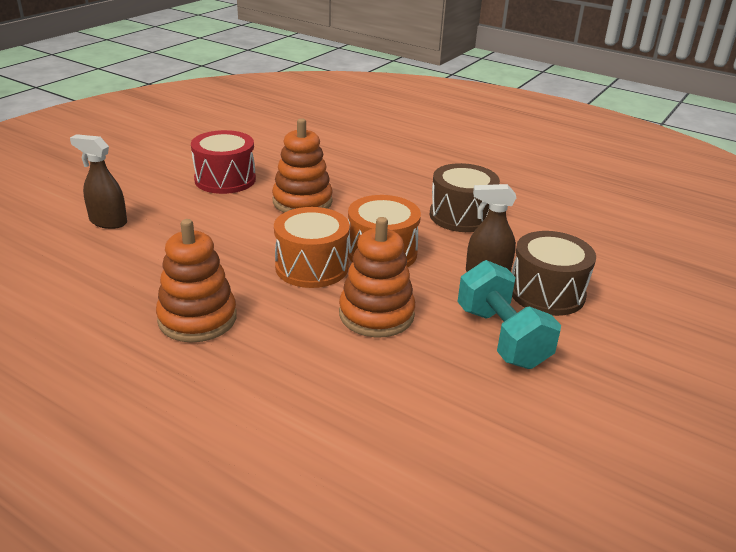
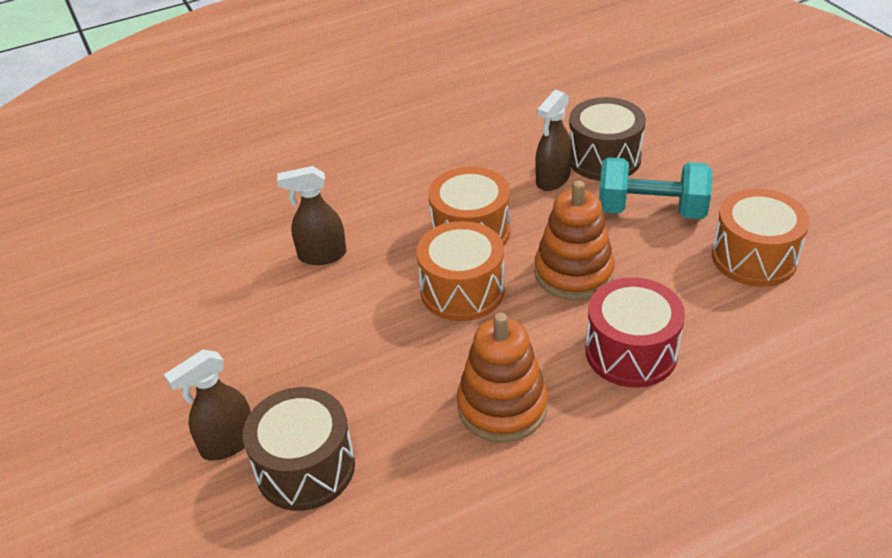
camera: 55 degrees left, 10 degrees up
red drum [191,130,256,194] -> red drum moved to [585,277,685,388]
orange stacking toy [272,118,333,213] -> brown spray bottle [277,166,346,265]
brown drum [430,163,500,232] -> brown drum moved to [243,387,355,511]
none -> orange drum [712,189,810,287]

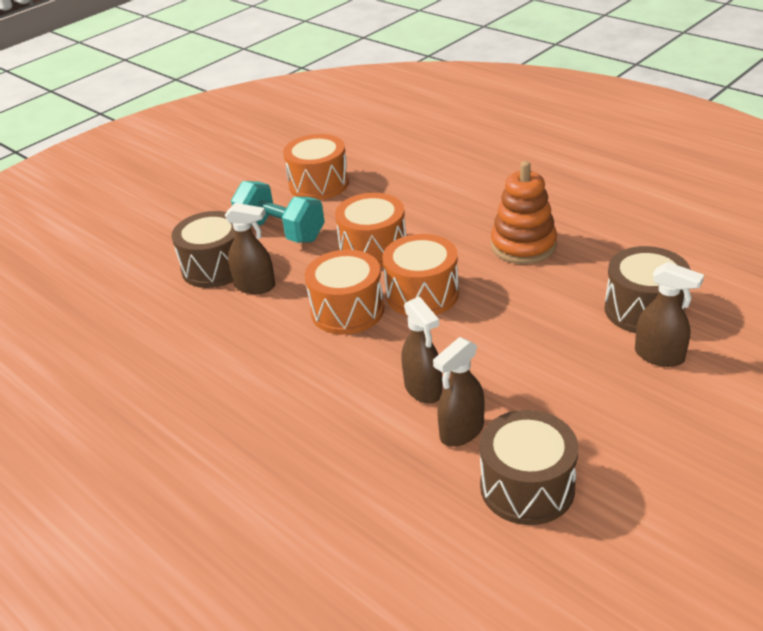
camera: 110 degrees left, 5 degrees down
orange stacking toy [534,180,615,300] -> orange drum [335,193,406,268]
red drum [585,277,685,388] -> none
turquoise dumbbell [599,157,712,219] -> turquoise dumbbell turned 45 degrees counterclockwise [231,181,325,243]
none -> brown spray bottle [433,337,484,447]
none -> brown drum [479,410,579,525]

